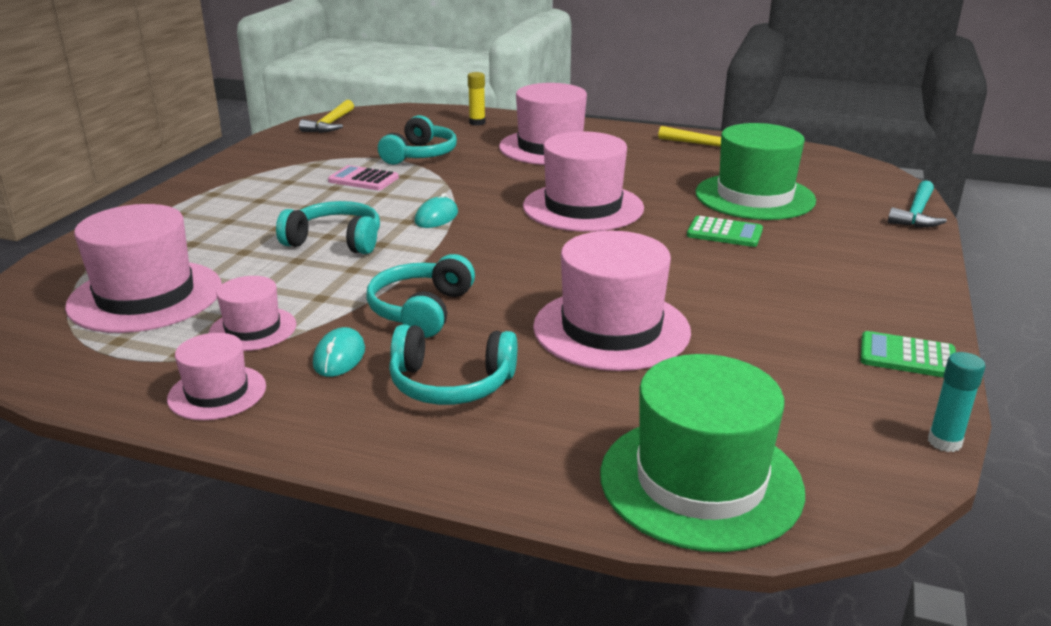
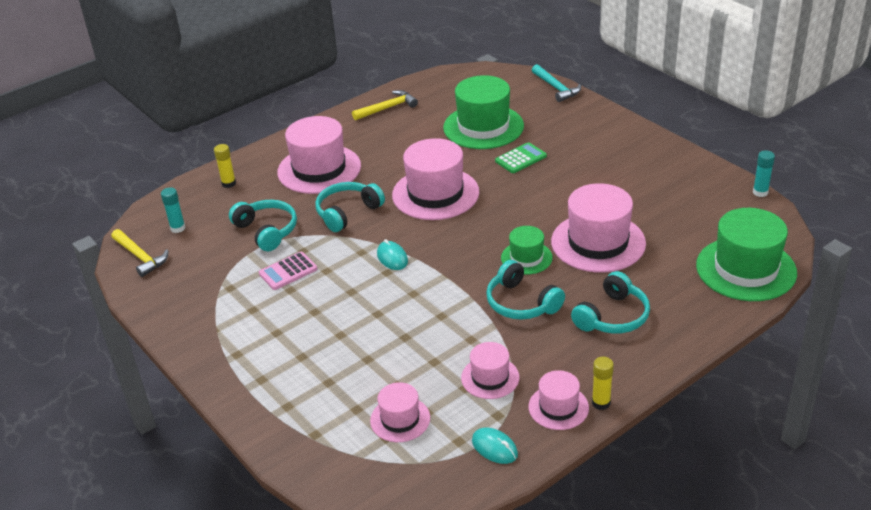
camera: 55 degrees left, 10 degrees up
pink hat [65,204,222,333] -> pink hat [370,382,430,442], size x0.54
turquoise headphones [276,201,380,254] -> turquoise headphones moved to [315,182,385,232]
turquoise mouse [313,327,365,377] -> turquoise mouse moved to [472,428,518,464]
green calculator [861,331,956,378] -> none
none -> turquoise glue stick [161,187,185,233]
none -> green hat [501,226,553,274]
none -> yellow glue stick [592,357,614,410]

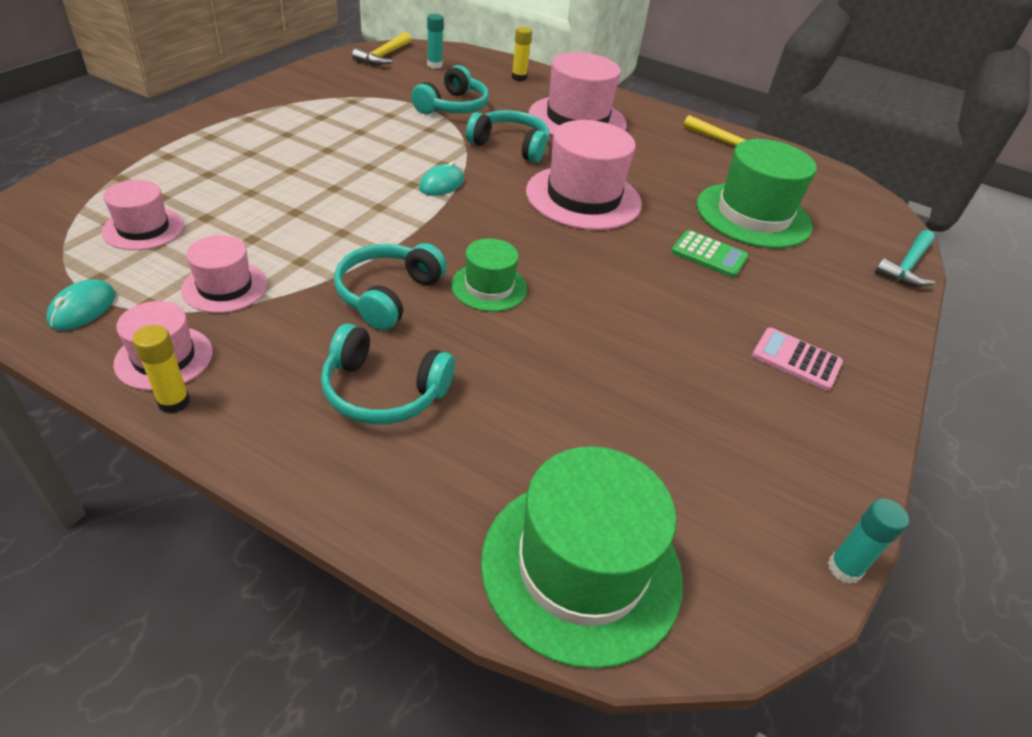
camera: 60 degrees right, 5 degrees up
pink calculator [259,252,317,290] -> pink calculator moved to [752,327,843,391]
pink hat [551,183,646,273] -> none

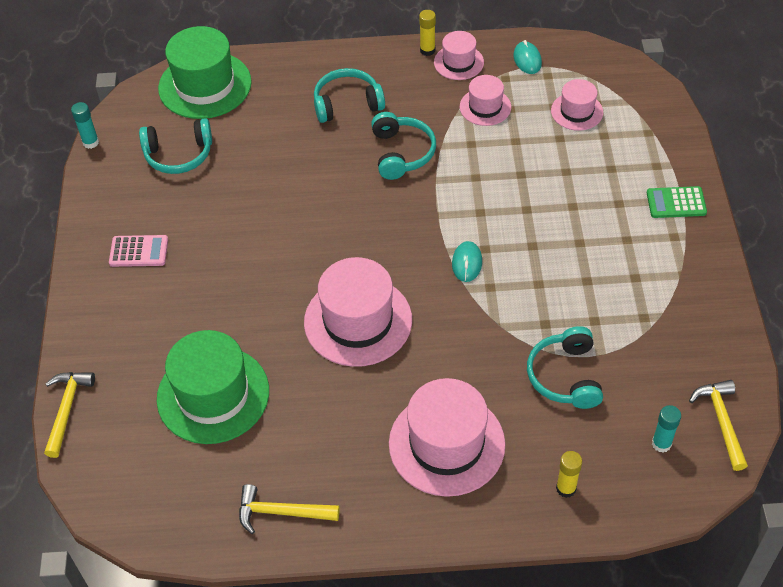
camera: 155 degrees right, 10 degrees up
green hat [451,238,527,312] -> none
turquoise headphones [466,110,549,163] -> turquoise headphones moved to [139,118,212,174]
green calculator [671,230,748,277] -> green calculator moved to [647,186,707,218]
turquoise hammer [875,230,935,287] -> yellow hammer [44,372,95,458]

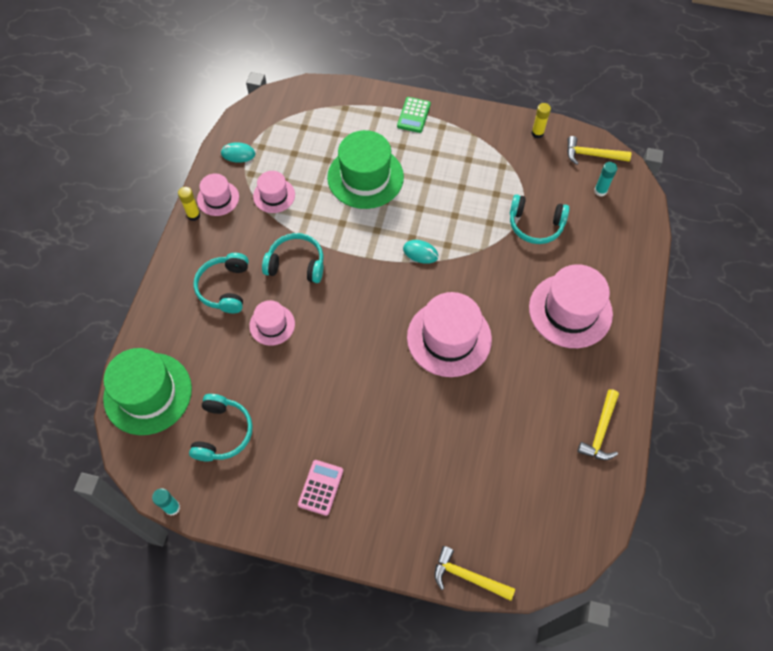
camera: 75 degrees left, 10 degrees up
green hat [157,330,269,444] -> green hat moved to [327,130,404,209]
pink hat [551,79,603,131] -> pink hat moved to [249,300,295,346]
yellow glue stick [556,451,582,498] -> yellow glue stick moved to [531,103,551,138]

